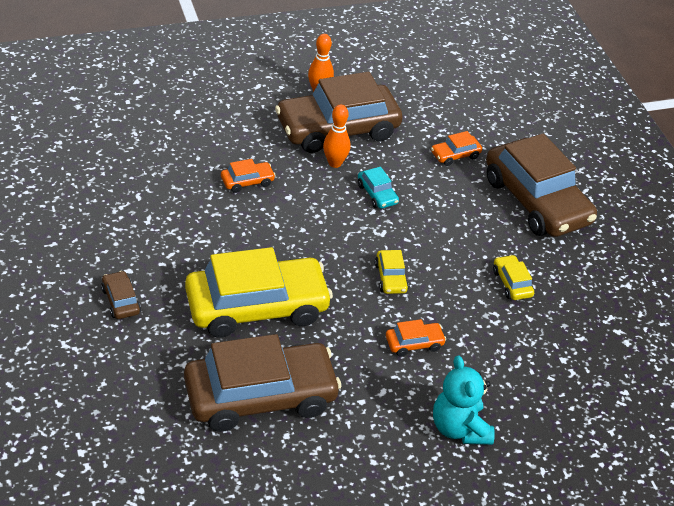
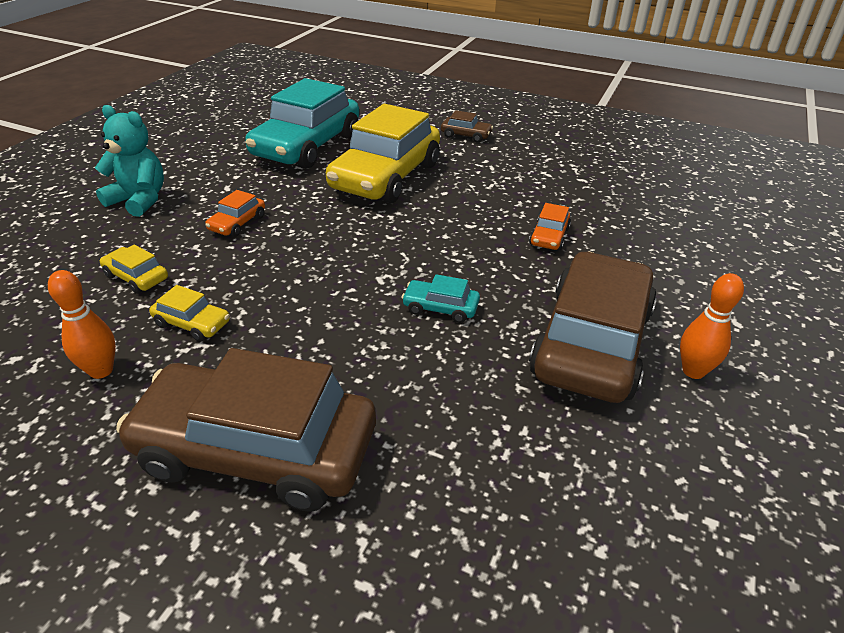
camera: 135 degrees right, 5 degrees down
brown car [184,334,341,432] -> turquoise car [245,78,359,169]
orange bowling pin [323,105,350,168] -> orange bowling pin moved to [48,270,116,379]
yellow car [375,250,409,294] -> yellow car moved to [100,245,168,294]
orange car [431,131,482,166] -> none

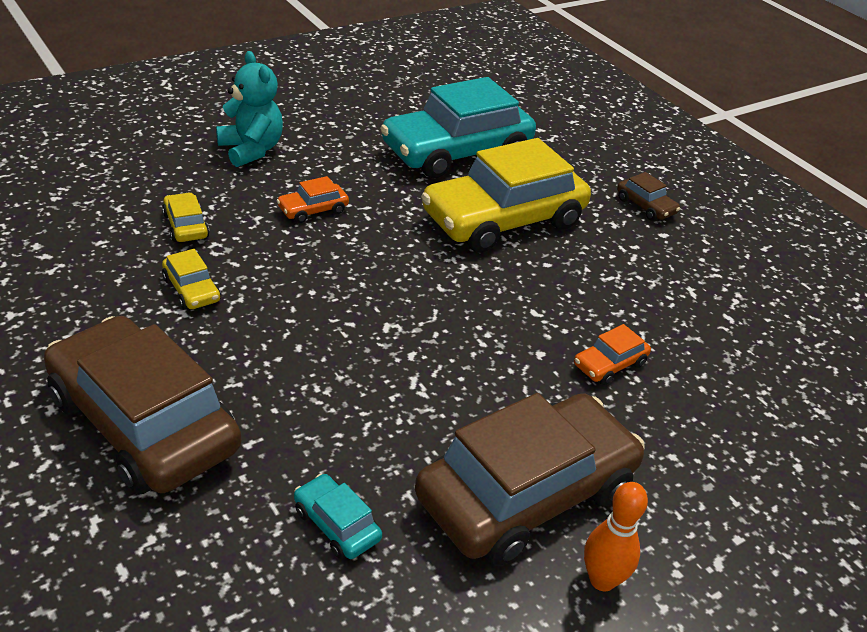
camera: 30 degrees right, 0 degrees up
orange bowling pin [48,270,116,379] -> none
turquoise car [402,274,480,323] -> turquoise car moved to [294,474,382,559]

